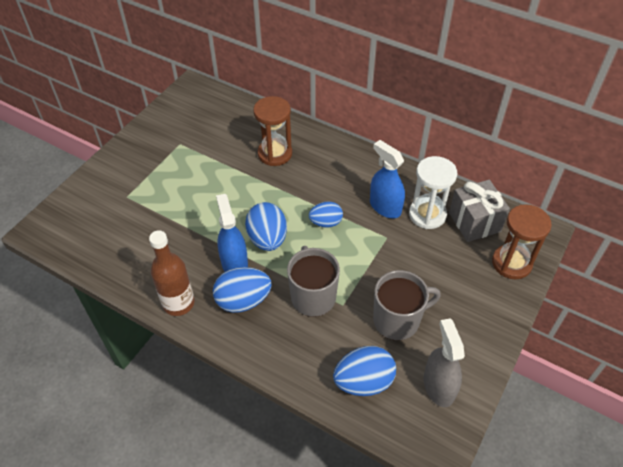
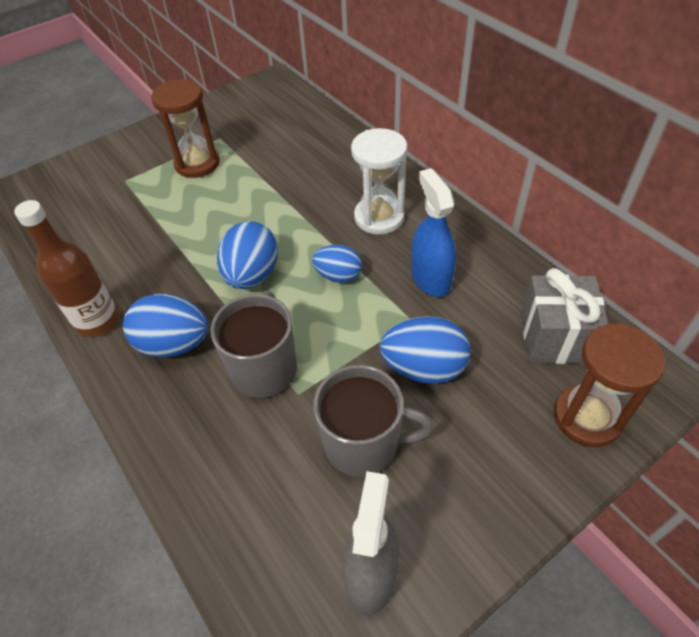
camera: 25 degrees right, 0 degrees up
blue spray bottle [216,194,248,272] -> none
brown hourglass [253,96,292,166] -> brown hourglass moved to [151,79,220,178]
blue egg [333,346,396,396] -> blue egg moved to [380,316,470,384]
white hourglass [409,156,457,229] -> white hourglass moved to [351,128,408,235]

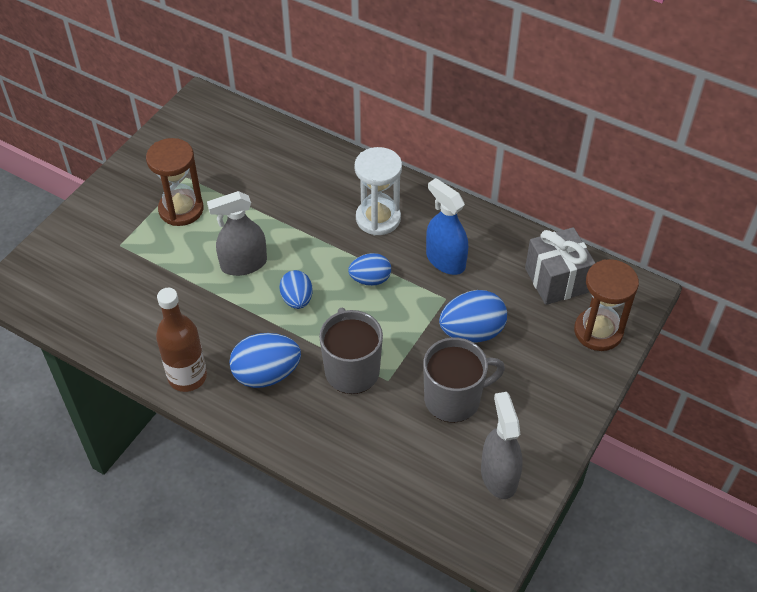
camera: 25 degrees left, 0 degrees up
blue egg [217,221,278,289] -> blue egg [279,270,313,309], size x0.65
none -> grey spray bottle [207,191,267,276]

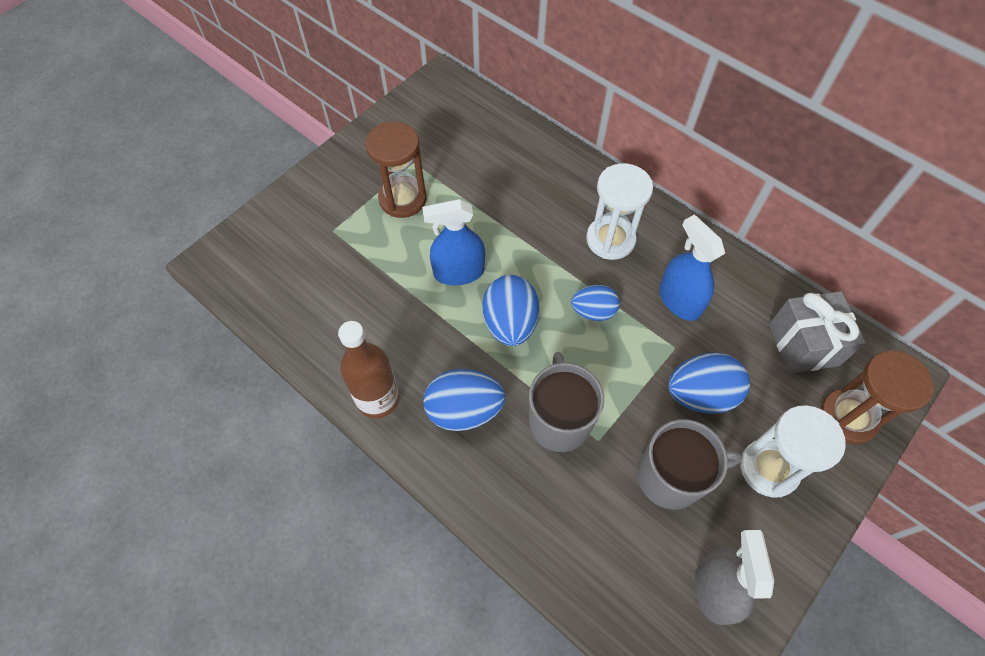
camera: 10 degrees right, 10 degrees up
grey spray bottle [207,191,267,276] -> blue spray bottle [422,199,485,285]
blue egg [279,270,313,309] -> blue egg [482,275,540,346], size x1.55
none -> white hourglass [740,405,846,498]

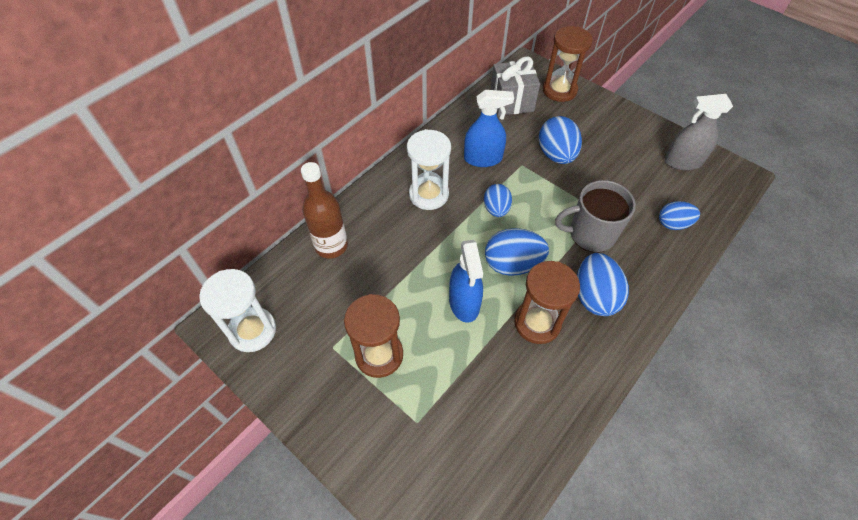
camera: 90 degrees left, 5 degrees down
brown bottle [338,321,400,419] -> brown bottle moved to [301,162,348,259]
grey mug [638,419,743,510] -> none
blue spray bottle [659,215,725,321] -> blue spray bottle turned 150 degrees counterclockwise [464,90,514,167]
white hourglass [740,405,846,498] -> white hourglass moved to [199,269,276,352]
none -> brown hourglass [514,261,580,344]
none -> blue egg [659,201,700,230]

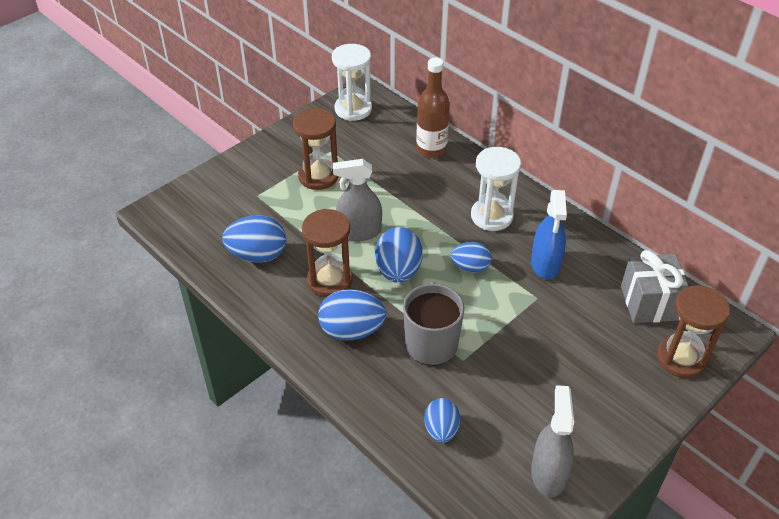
camera: 95 degrees right, 10 degrees down
blue spray bottle [449,240,483,323] -> grey spray bottle [333,159,382,241]
blue egg [539,116,582,164] -> blue egg moved to [222,215,286,263]

